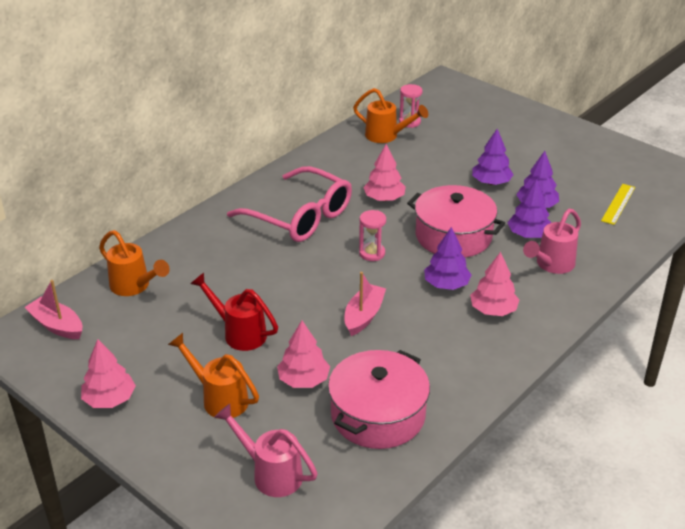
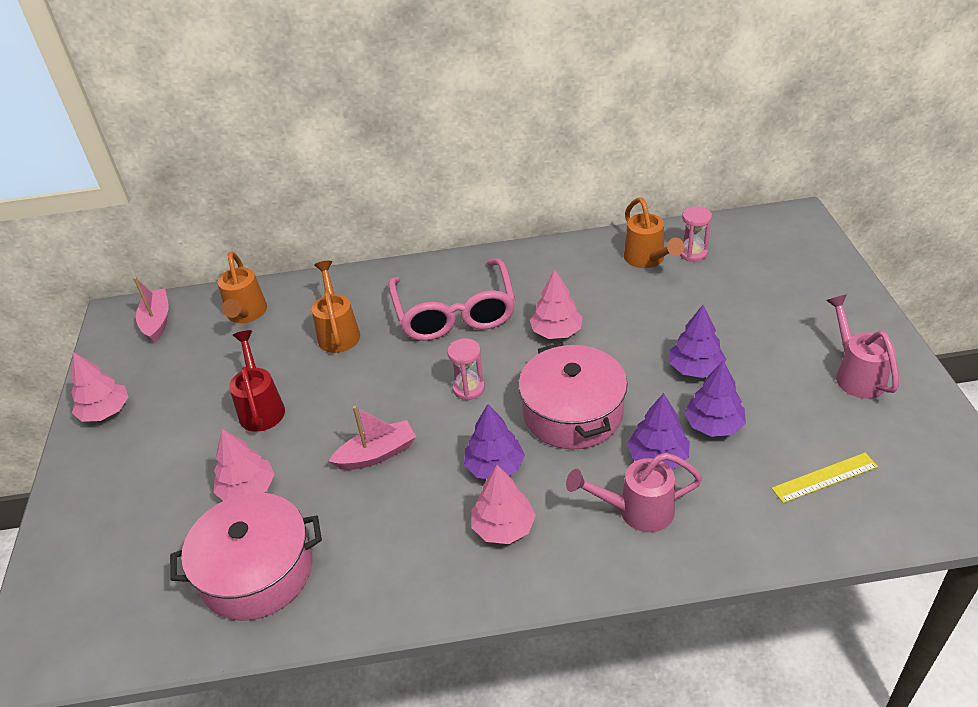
camera: 45 degrees right, 5 degrees up
orange watering can [168,333,259,419] -> orange watering can moved to [312,261,360,353]
pink watering can [214,404,318,497] -> pink watering can moved to [826,294,899,398]

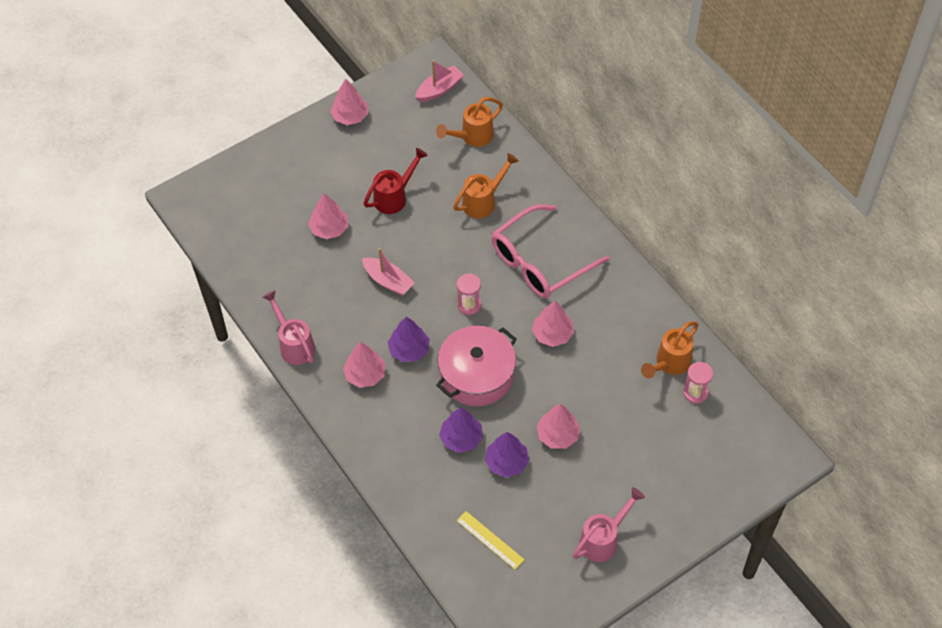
camera: 60 degrees right, 15 degrees up
pink pot [170,493,322,620] -> none
pink watering can [566,453,702,532] -> pink watering can moved to [262,290,315,365]
purple tree [669,305,726,378] -> pink tree [537,404,580,449]

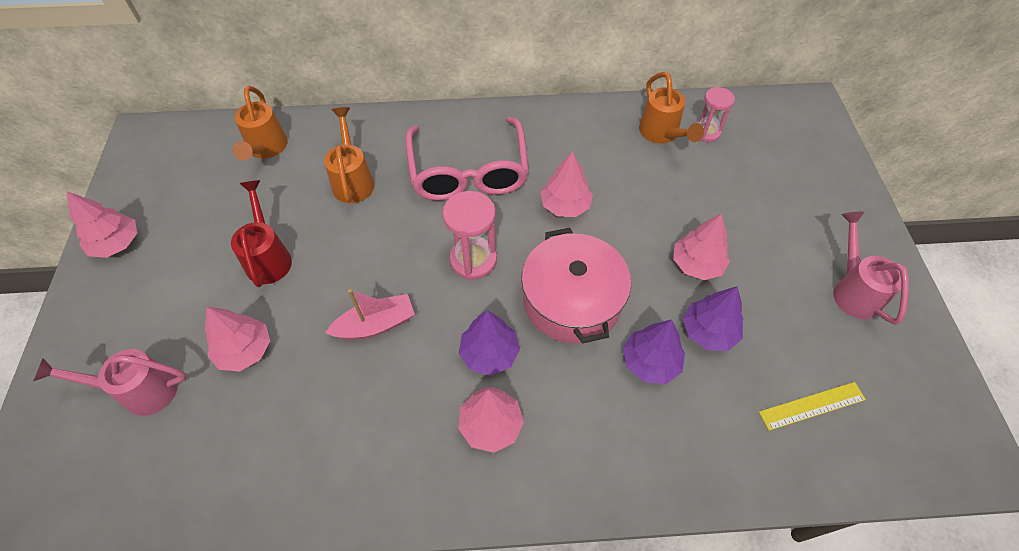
camera: 60 degrees left, 0 degrees up
pink watering can [262,290,315,365] -> pink watering can moved to [34,349,187,416]
pink boat [415,60,464,102] -> none
pink hourglass [457,273,481,315] -> pink hourglass [442,191,497,280], size x1.50

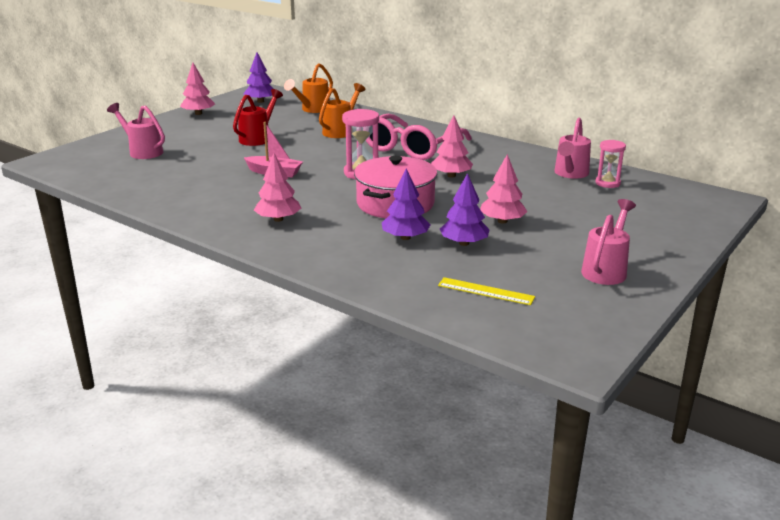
camera: 40 degrees right, 30 degrees down
pink tree [205,307,270,372] -> none
purple tree [459,310,520,376] -> purple tree moved to [243,52,274,103]
orange watering can [639,72,704,144] -> pink watering can [554,118,591,178]

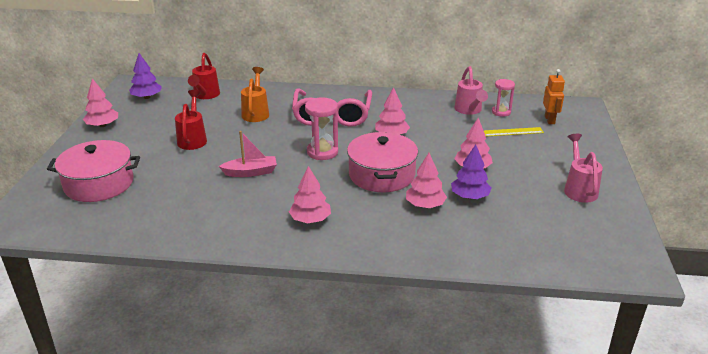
camera: 30 degrees left, 5 degrees up
pink watering can [107,103,165,159] -> pink pot [47,140,140,202]
orange watering can [284,63,333,113] -> red watering can [188,53,220,99]
purple tree [382,168,431,240] -> pink tree [406,153,447,208]
yellow ruler [438,277,535,305] -> yellow ruler moved to [483,127,544,136]
none -> orange robot [543,69,565,124]

